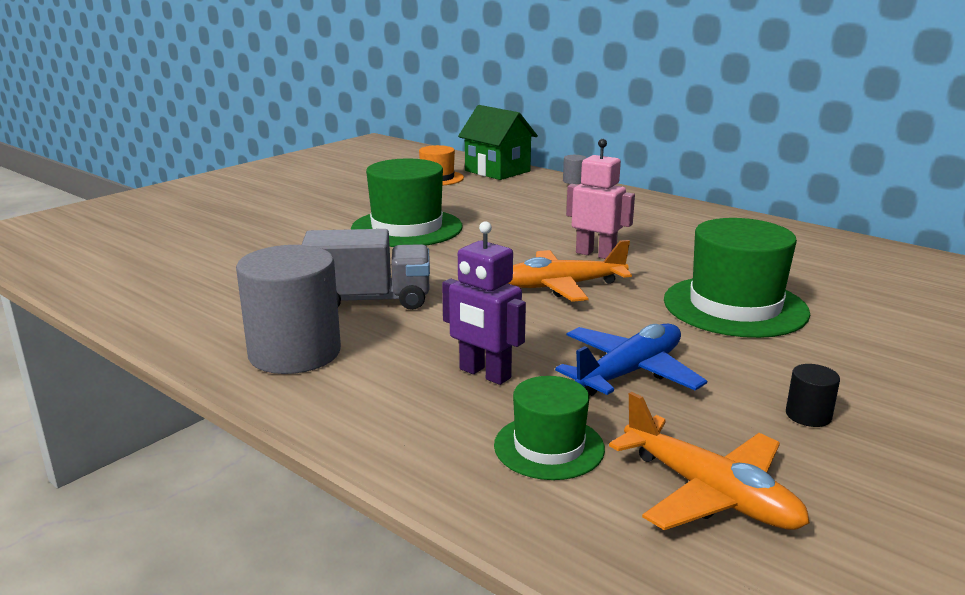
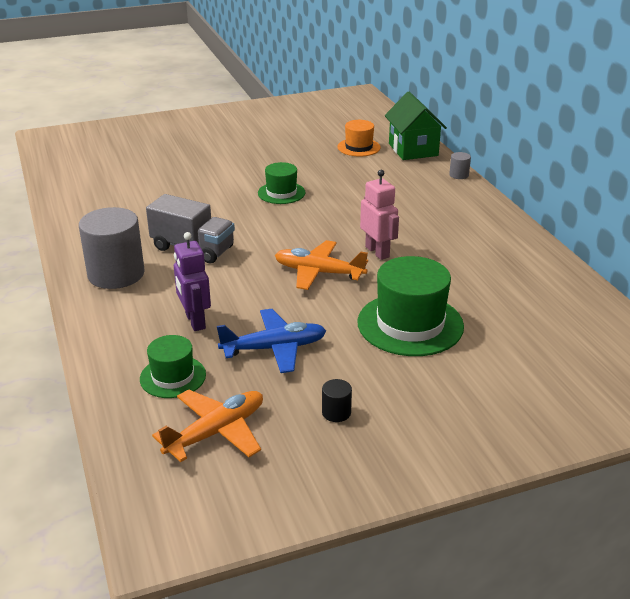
camera: 30 degrees right, 10 degrees up
green hat [351,159,462,247] -> green hat [258,162,305,204], size x0.57
orange plane [609,392,810,530] -> orange plane turned 120 degrees counterclockwise [152,389,263,462]

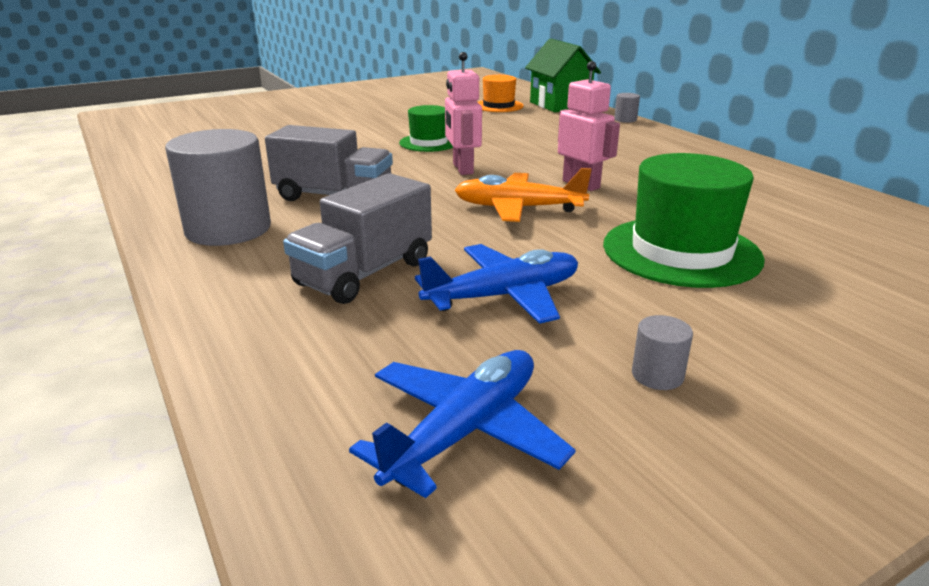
camera: 10 degrees left, 5 degrees down
green hat [140,335,206,398] -> none
orange plane [152,389,263,462] -> blue plane [349,350,575,498]
purple robot [174,232,211,331] -> grey truck [283,173,432,304]
black cylinder [322,379,352,422] -> grey cylinder [632,315,693,390]
none -> pink robot [445,52,482,175]

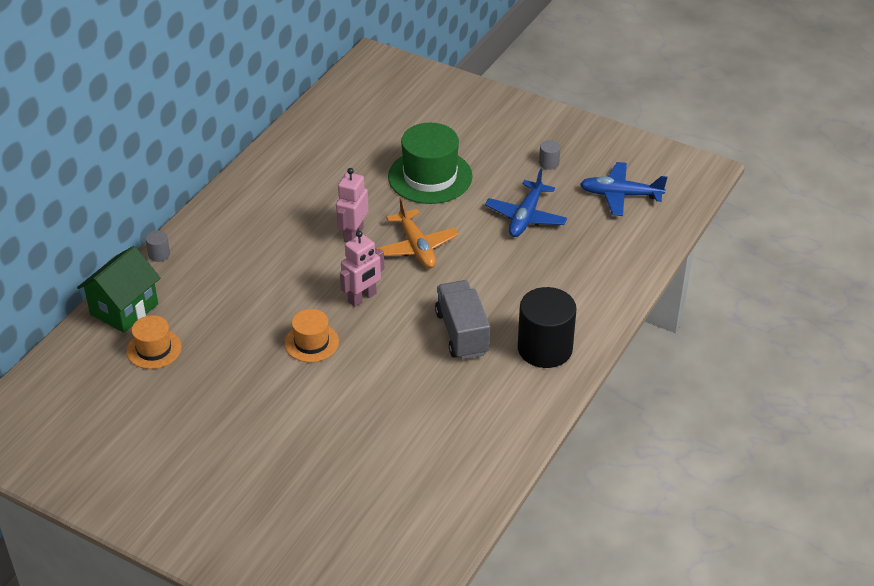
camera: 120 degrees left, 15 degrees up
grey cylinder [165,129,271,246] -> black cylinder [518,287,577,368]
grey truck [283,173,432,304] -> none
green hat [399,105,453,152] -> orange hat [284,309,339,362]
blue plane [415,244,578,324] -> blue plane turned 105 degrees counterclockwise [485,168,567,237]

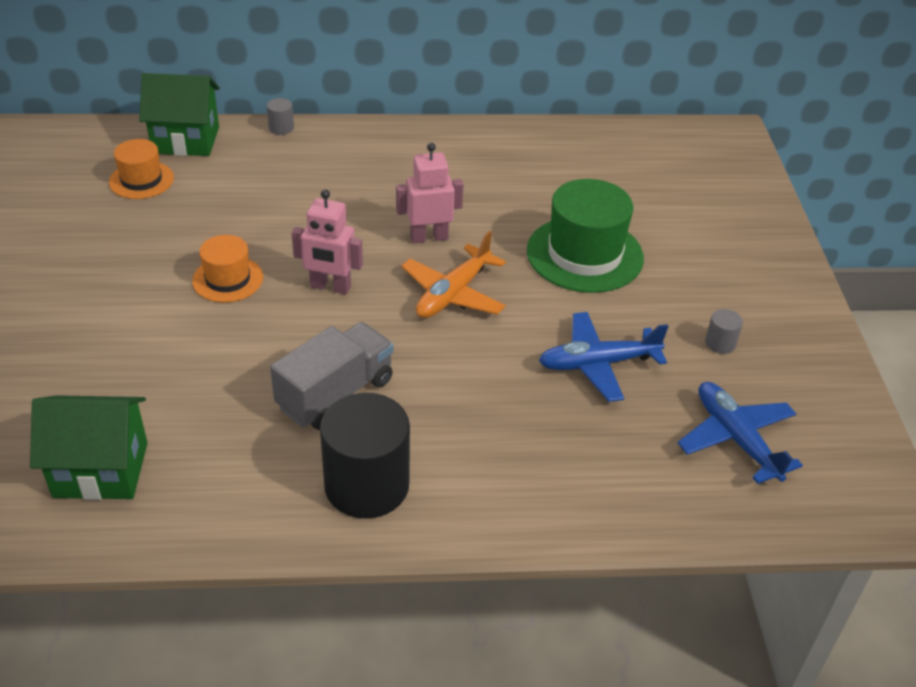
camera: 55 degrees right, 0 degrees up
none -> green house [30,395,148,500]

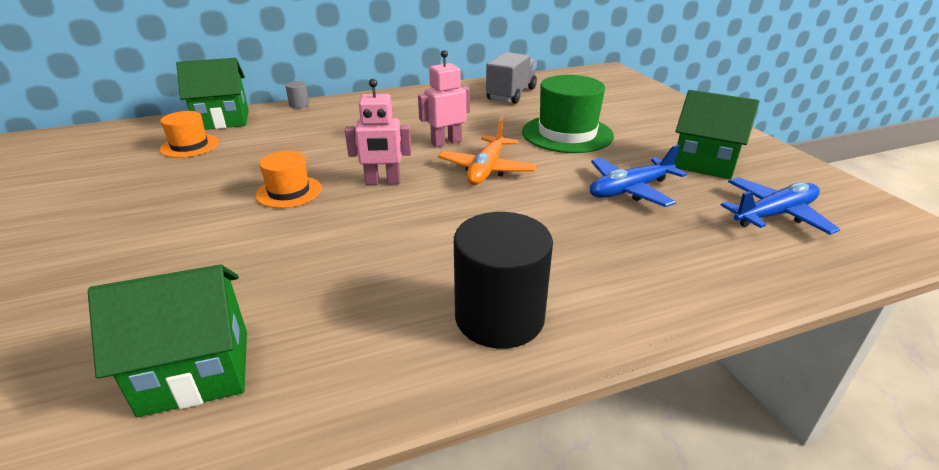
camera: 15 degrees left, 10 degrees down
grey truck [270,322,394,430] -> grey truck moved to [486,52,537,104]
blue plane [678,382,803,484] -> blue plane turned 105 degrees clockwise [720,177,840,235]
grey cylinder [705,309,743,354] -> green house [674,90,760,179]

